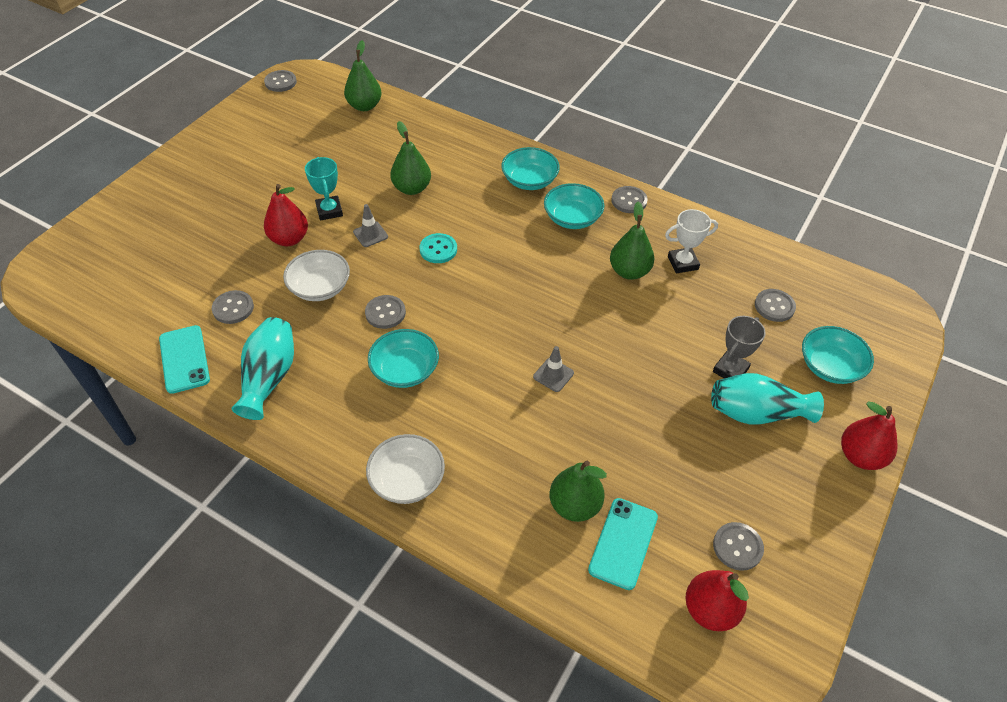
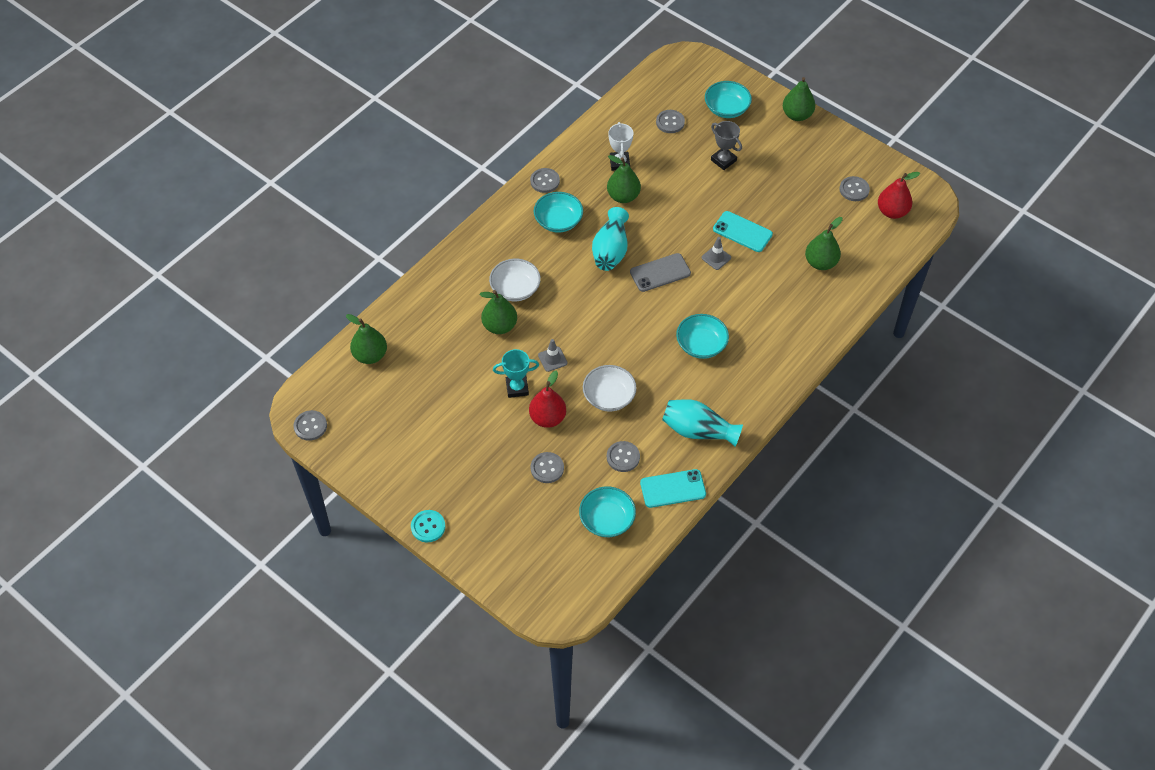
camera: 80 degrees left, 5 degrees up
grey button [365,295,406,329] -> grey button moved to [530,452,564,483]
white bowl [366,434,445,504] -> white bowl moved to [489,259,541,301]
turquoise button [419,233,457,263] -> turquoise button moved to [411,510,445,542]
turquoise bowl [501,147,560,190] -> turquoise bowl moved to [579,487,636,537]
turquoise phone [588,498,658,590] -> turquoise phone moved to [713,211,773,252]
turquoise vase [711,373,824,425] -> turquoise vase moved to [592,207,629,271]
red pear [841,401,897,470] -> green pear [783,77,815,121]
none -> grey phone [630,253,691,292]

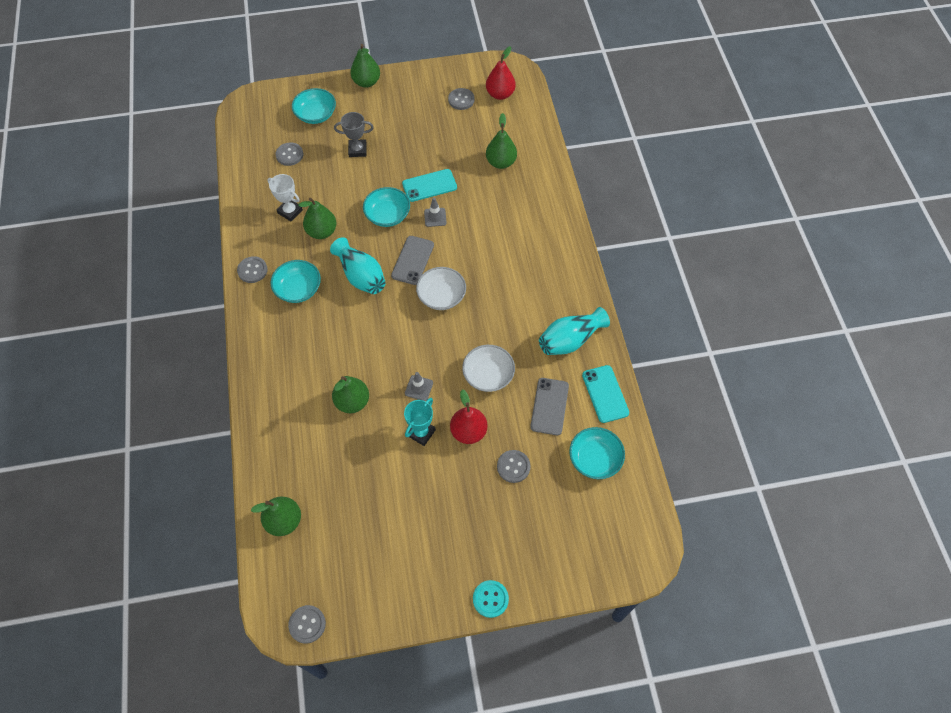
camera: 50 degrees left, 5 degrees up
white bowl [489,259,541,301] -> white bowl moved to [416,267,466,310]
grey button [607,441,640,472] -> grey phone [530,378,569,435]
turquoise phone [640,469,706,508] -> turquoise phone turned 45 degrees counterclockwise [582,365,629,423]
turquoise bowl [676,314,729,359] -> turquoise bowl moved to [363,187,410,227]

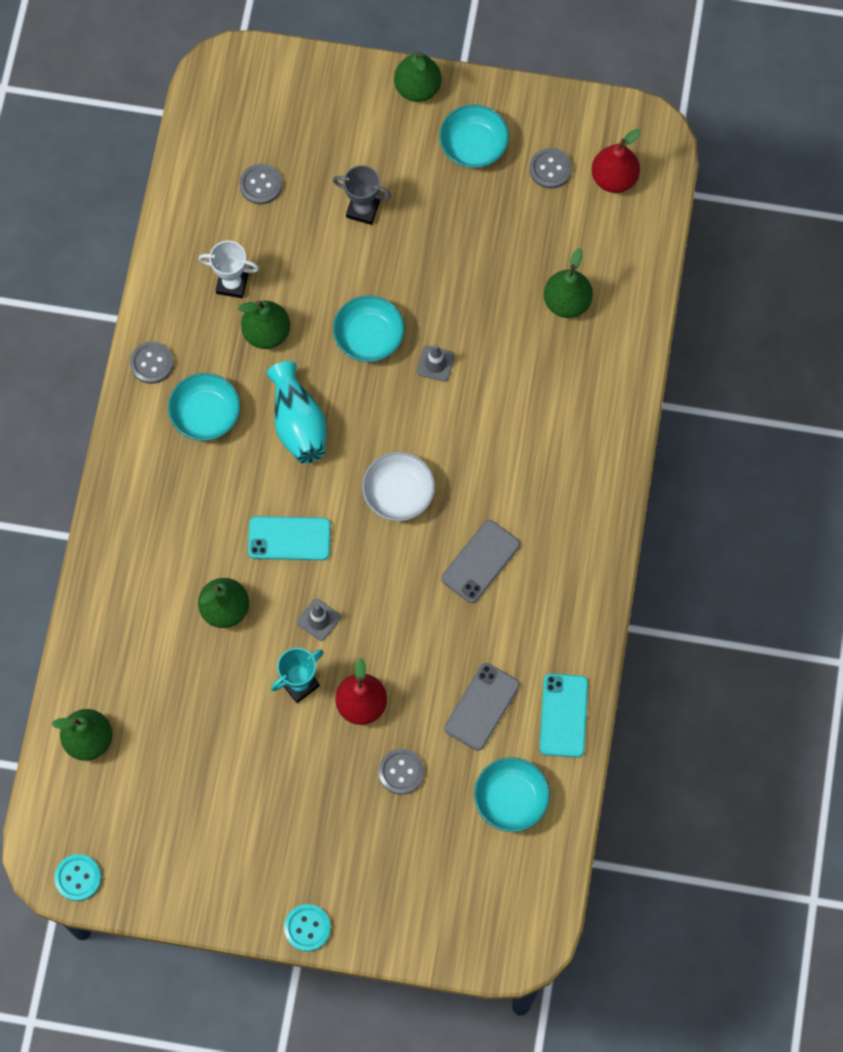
camera: 20 degrees right, 10 degrees up
white trophy [267,174,303,221] -> white trophy turned 45 degrees counterclockwise [198,241,259,298]
grey button [288,605,326,644] -> turquoise button [54,854,101,901]
turquoise bowl [292,88,336,124] -> turquoise bowl moved to [439,104,509,168]
grey phone [391,236,434,285] -> grey phone moved to [441,520,520,603]
turquoise phone [402,169,457,202] -> turquoise phone moved to [248,516,331,560]
white bowl [462,345,515,392] -> none
turquoise vase [539,307,610,355] -> none

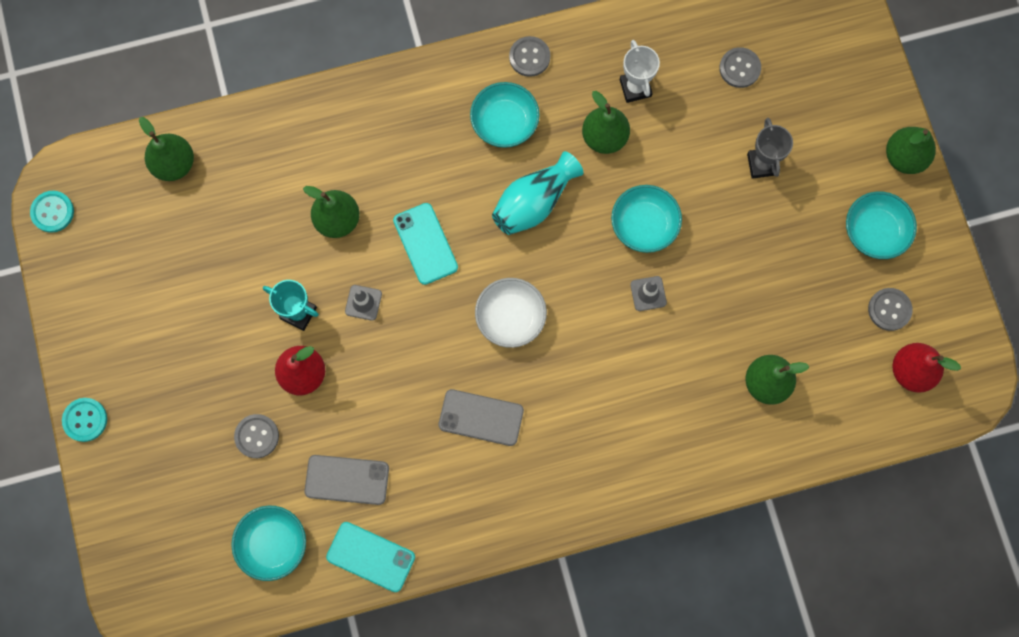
camera: 65 degrees right, 5 degrees up
turquoise phone [540,674,588,758] -> turquoise phone turned 45 degrees clockwise [326,522,415,592]

